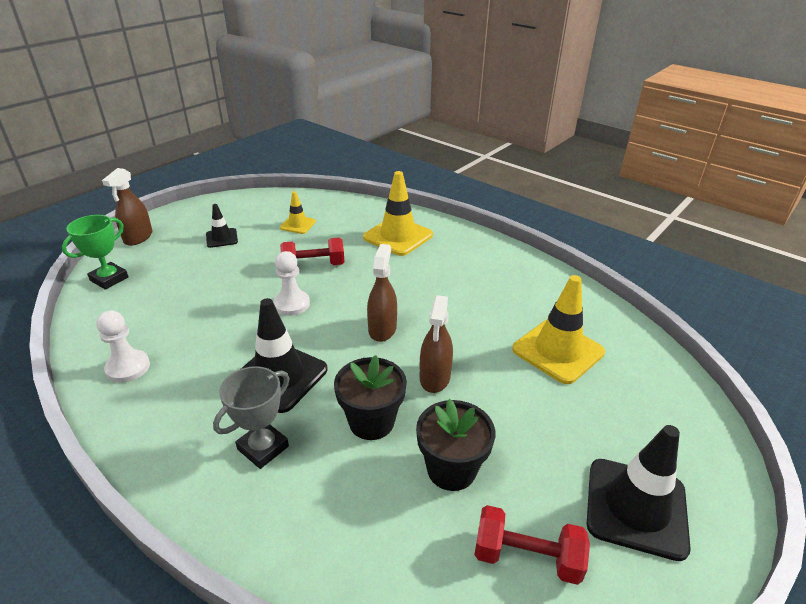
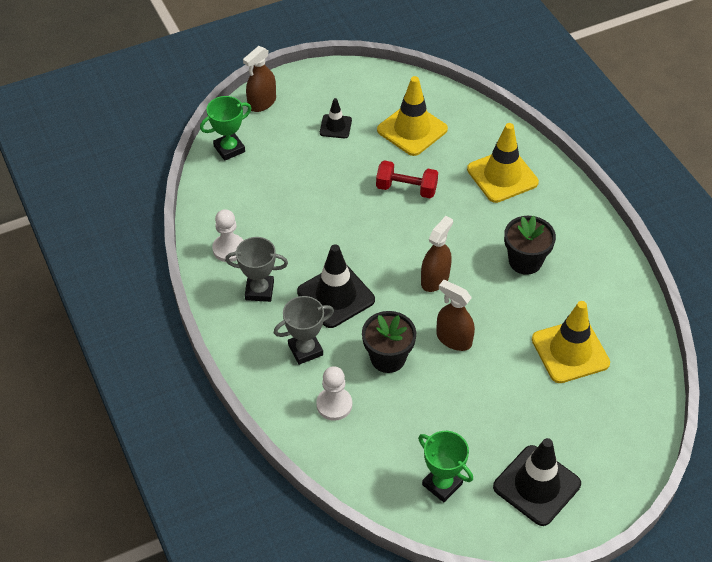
camera: 25 degrees right, 15 degrees up
white pawn [273,251,310,316] -> white pawn moved to [316,366,352,421]
yellow traffic cone [280,191,316,234] -> yellow traffic cone [377,76,448,156], size x1.85
black flower pot [416,399,495,491] -> black flower pot moved to [504,216,556,275]
brown spray bottle [420,295,453,393] -> brown spray bottle turned 90 degrees clockwise [436,280,475,351]
red dumbbell [474,505,590,585] -> green trophy [418,431,473,502]
none -> grey trophy [225,237,288,302]

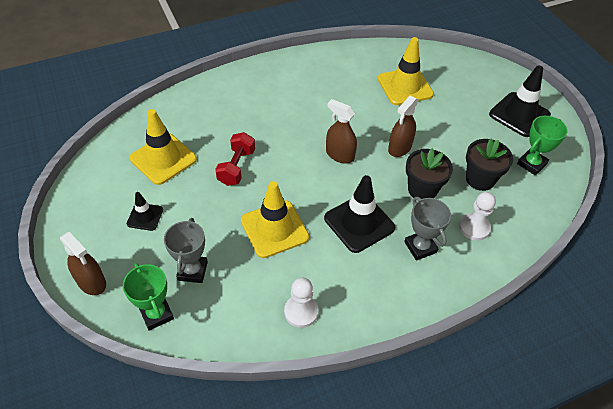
camera: 90 degrees left, 0 degrees up
grey trophy [225,237,288,302] -> grey trophy moved to [164,218,208,283]
yellow traffic cone [467,123,539,203] -> yellow traffic cone moved to [241,181,309,258]
black flower pot [504,216,556,275] -> black flower pot moved to [466,138,513,191]

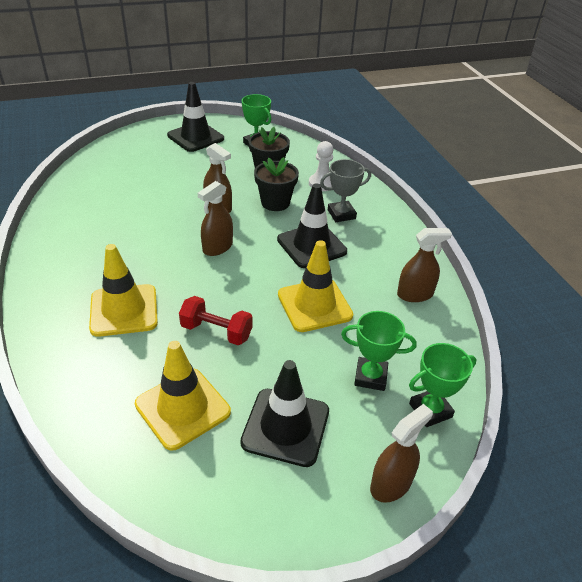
camera: 85 degrees left, 10 degrees down
black traffic cone [127,192,163,231] -> black traffic cone [240,360,329,467], size x1.85
grey trophy [164,218,208,283] -> green trophy [341,311,417,391]
white pawn [284,278,318,328] -> brown spray bottle [397,228,452,302]
yellow traffic cone [378,37,434,105] -> yellow traffic cone moved to [89,244,158,337]

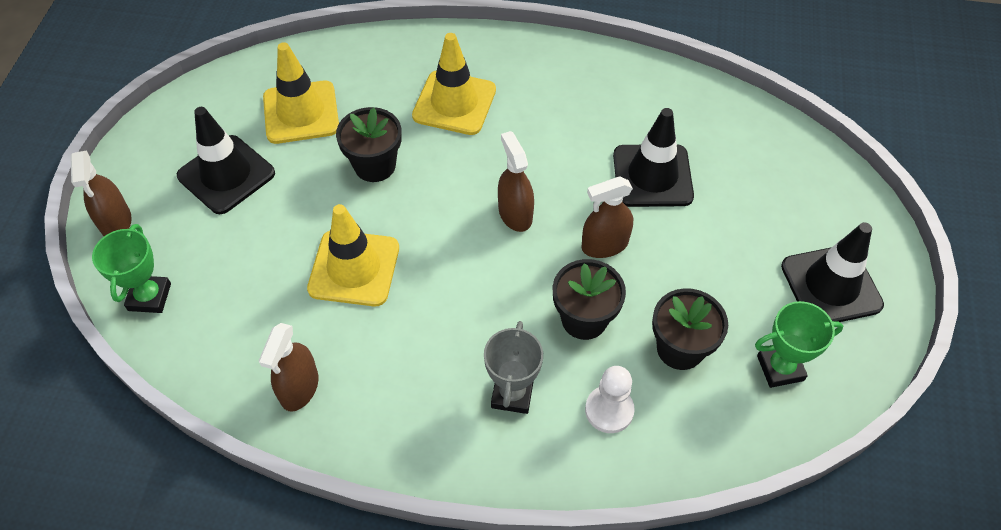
camera: 120 degrees right, 15 degrees up
red dumbbell [179,296,253,345] -> black flower pot [336,107,402,182]
black traffic cone [277,183,347,268] -> black traffic cone moved to [613,108,694,207]
green trophy [341,311,417,391] -> none

